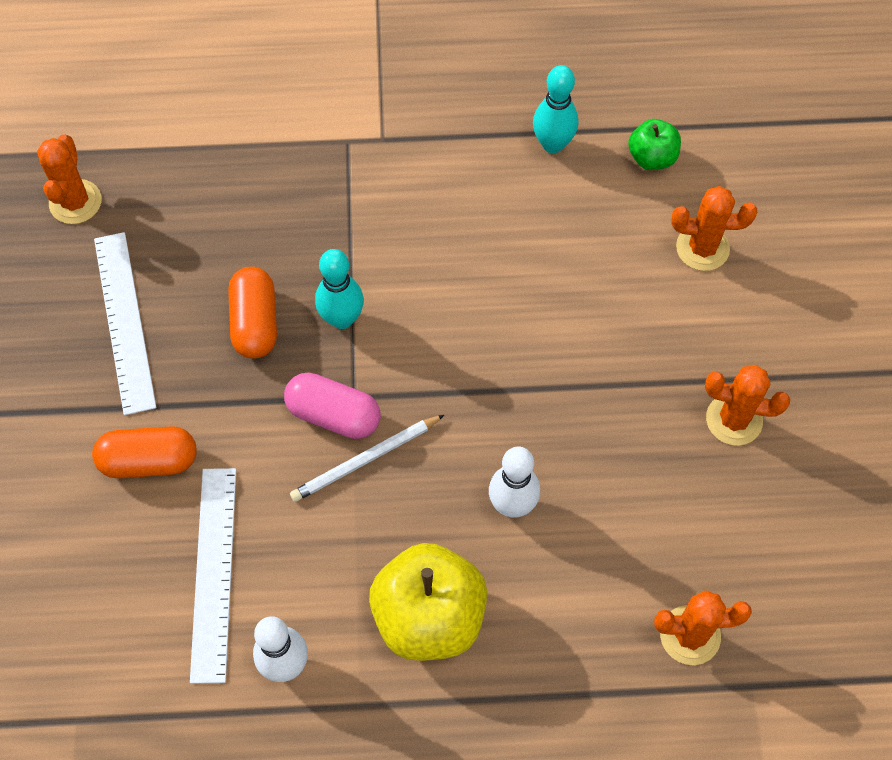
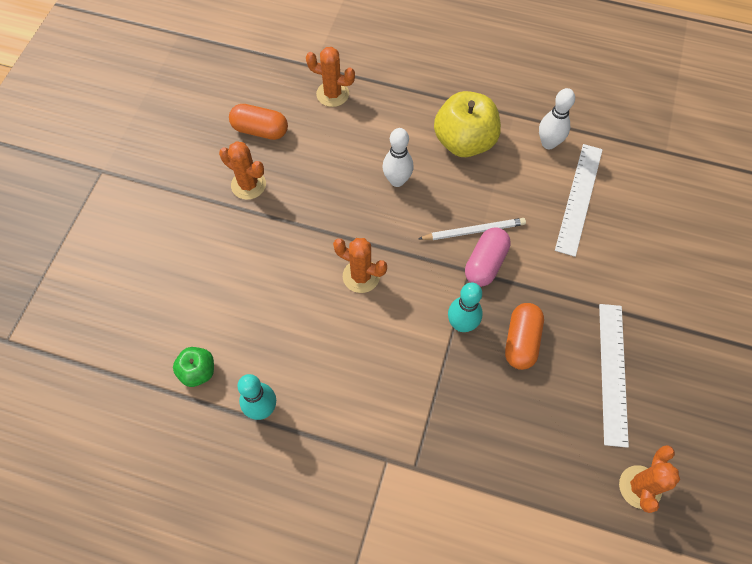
camera: 160 degrees left, 0 degrees up
orange capsule [92,426,197,478] -> orange capsule moved to [229,104,288,140]
pink capsule [284,373,381,439] -> pink capsule turned 75 degrees clockwise [465,228,511,287]
orange cactus [672,186,757,271] -> orange cactus moved to [333,238,387,293]

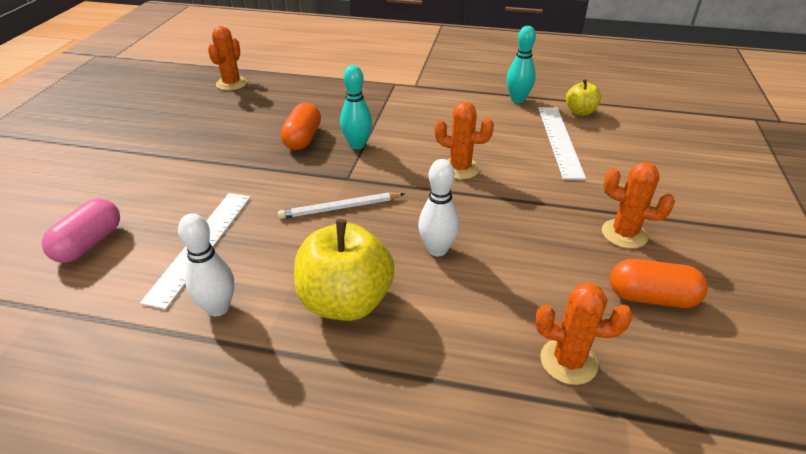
camera: 175 degrees right, 25 degrees down
green apple [173,347,214,387] -> yellow apple [566,79,601,116]
pink capsule [465,228,511,287] -> pink capsule moved to [42,198,120,263]
white ruler [599,304,629,448] -> white ruler moved to [538,107,586,180]

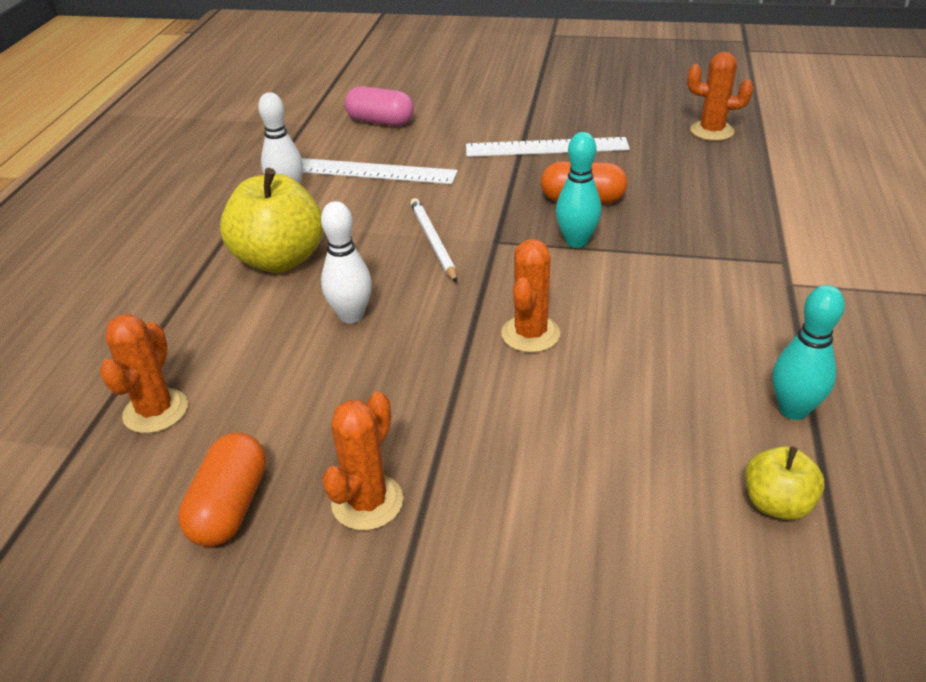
camera: 90 degrees right, 0 degrees up
white ruler [538,107,586,180] -> white ruler moved to [466,137,630,157]

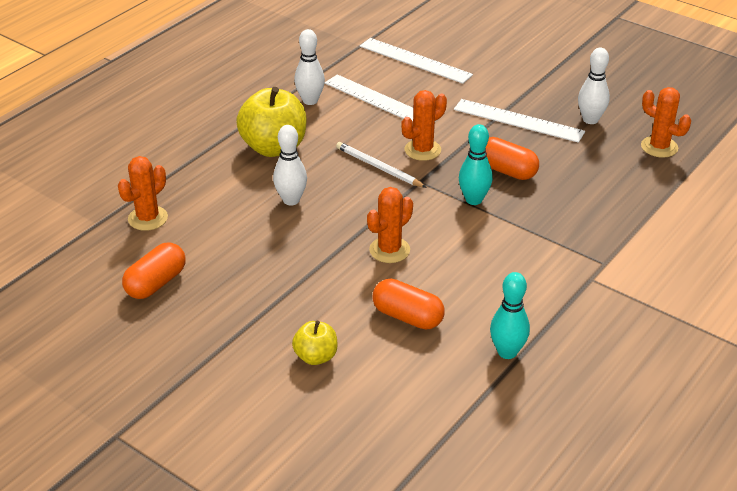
camera: 25 degrees right, 0 degrees up
orange cactus [322,392,403,530] -> orange cactus moved to [401,90,447,161]
pink capsule [345,86,414,126] -> white ruler [360,38,473,84]
white pencil [410,198,457,283] -> white pencil turned 60 degrees counterclockwise [336,142,427,188]
yellow apple [745,446,825,520] -> yellow apple moved to [292,321,338,365]
none -> orange capsule [372,279,445,330]
none -> white bowling pin [578,48,610,124]

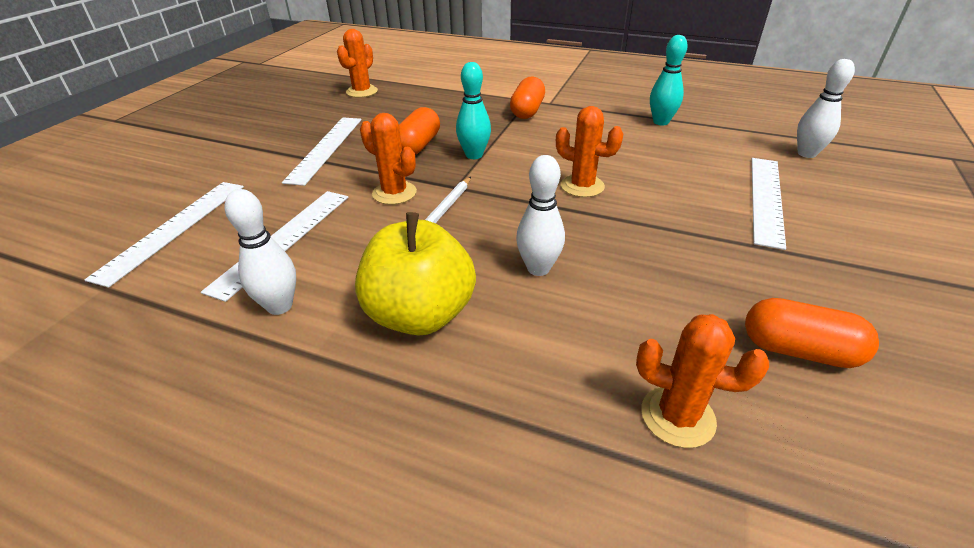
camera: 105 degrees left, 0 degrees up
yellow apple [292,321,338,365] -> white ruler [752,158,786,250]
orange capsule [372,279,445,330] -> orange capsule moved to [510,76,545,119]
white bowling pin [578,48,610,124] -> white bowling pin moved to [797,59,855,158]

